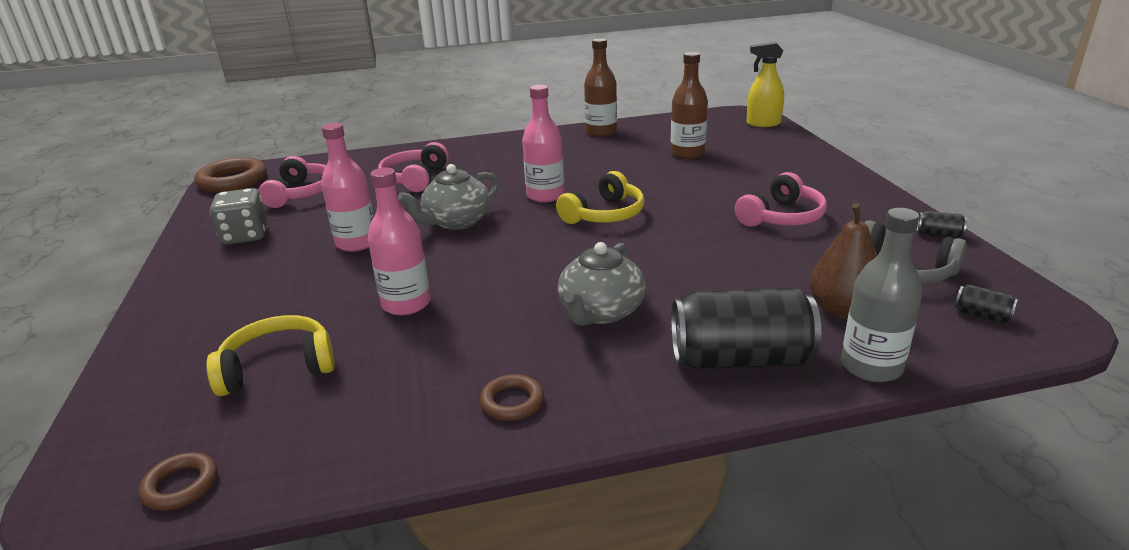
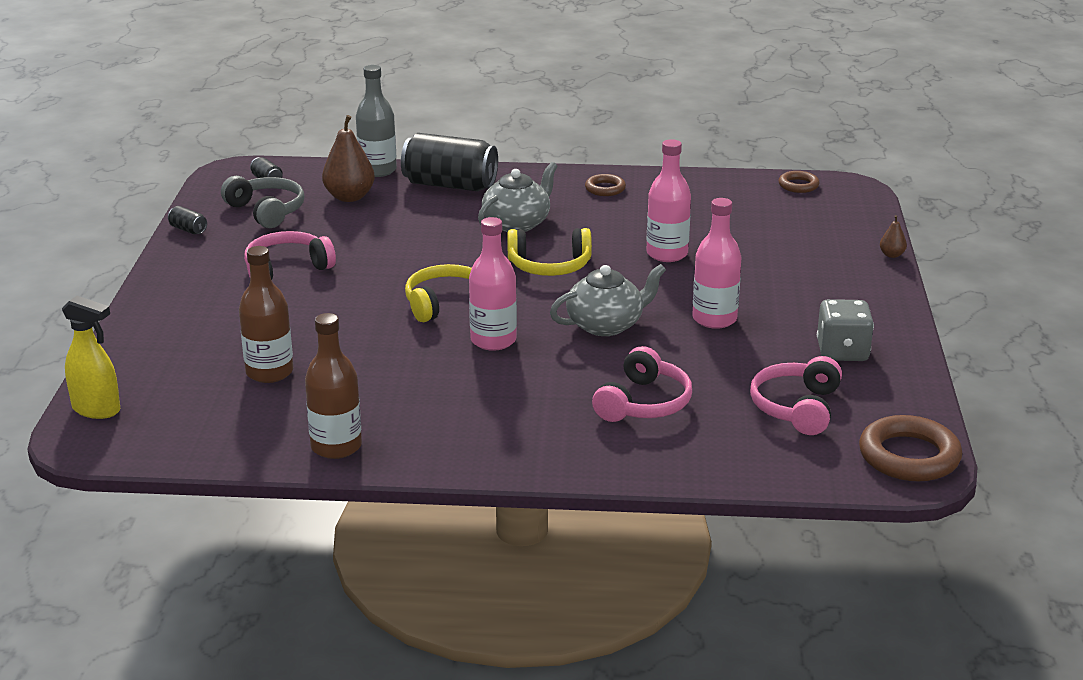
camera: 165 degrees left, 0 degrees up
yellow headphones [206,315,335,396] -> yellow headphones moved to [507,228,592,276]
none -> brown pear [880,215,907,258]

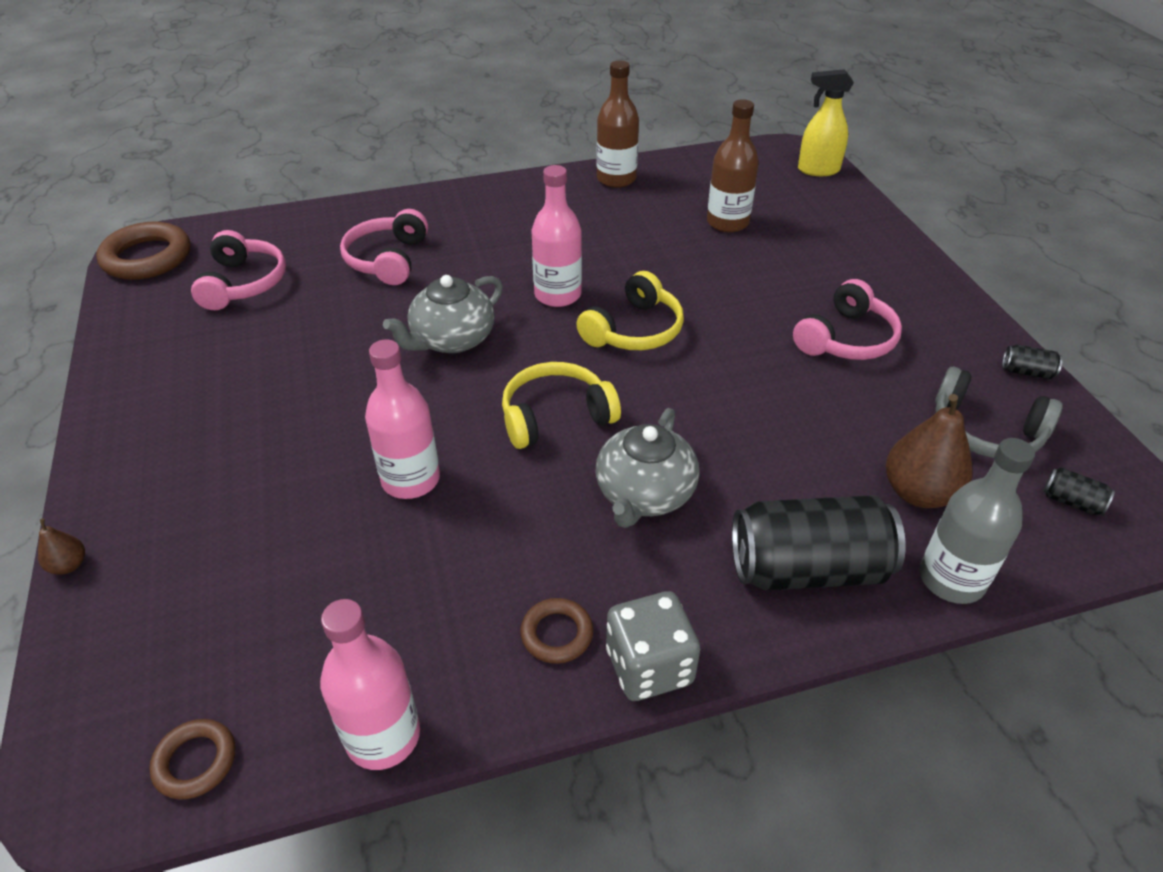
camera: 160 degrees right, 15 degrees up
pink bottle [692,198,741,329] -> pink bottle moved to [320,599,420,770]
grey dice [817,299,874,361] -> grey dice moved to [606,591,701,701]

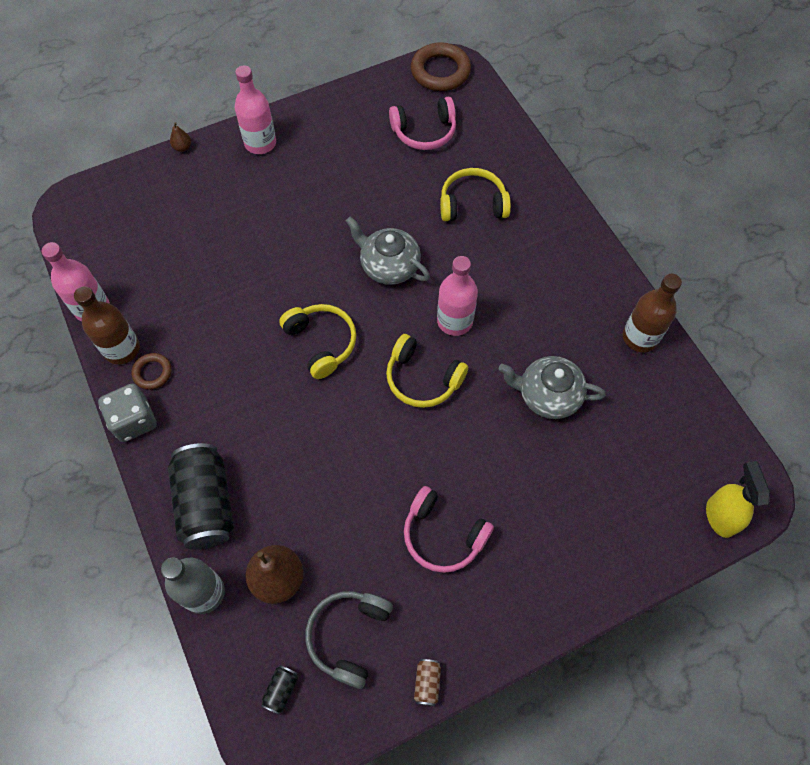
camera: 80 degrees right, 20 degrees up
brown ring [149,719,235,800] -> none
pink headphones [340,209,428,285] -> yellow headphones [440,168,511,221]
pink bottle [365,339,440,499] -> pink bottle moved to [235,65,276,154]
grey teapot [596,408,699,528] -> grey teapot moved to [499,356,606,419]
brown bottle [707,99,759,233] -> brown bottle moved to [74,286,140,364]
black can [1002,345,1063,379] -> brown can [414,659,441,706]

